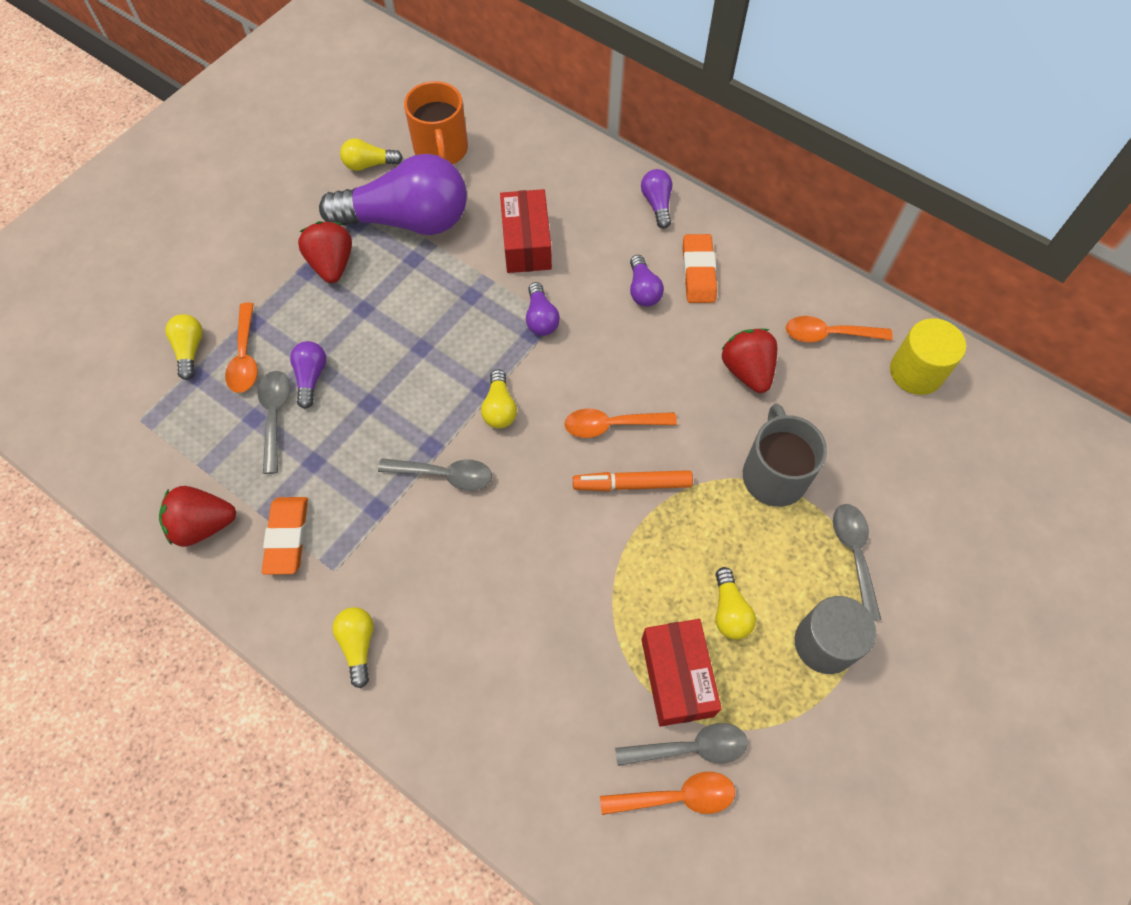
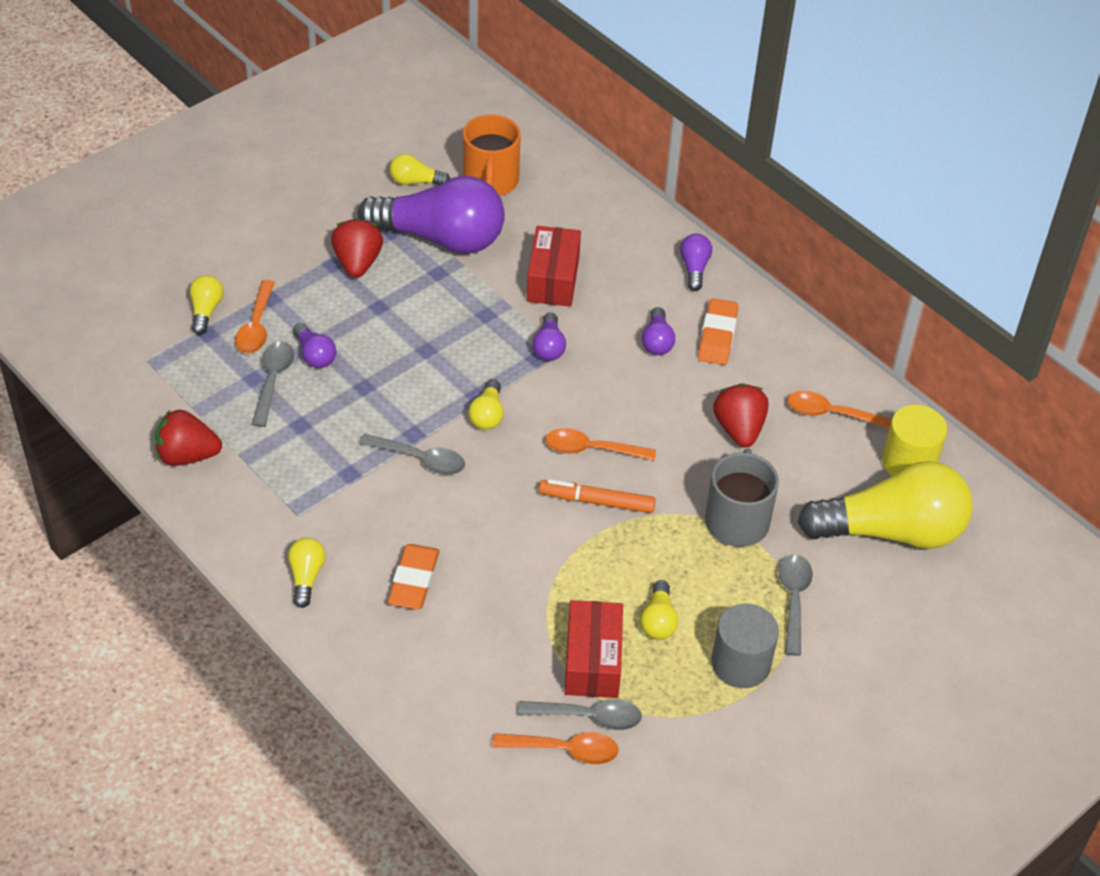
camera: 10 degrees right, 15 degrees down
orange eraser [262,497,308,575] -> orange eraser moved to [388,544,439,610]
purple light bulb [290,341,326,409] -> purple light bulb turned 135 degrees clockwise [293,323,336,368]
none -> yellow light bulb [798,461,973,549]

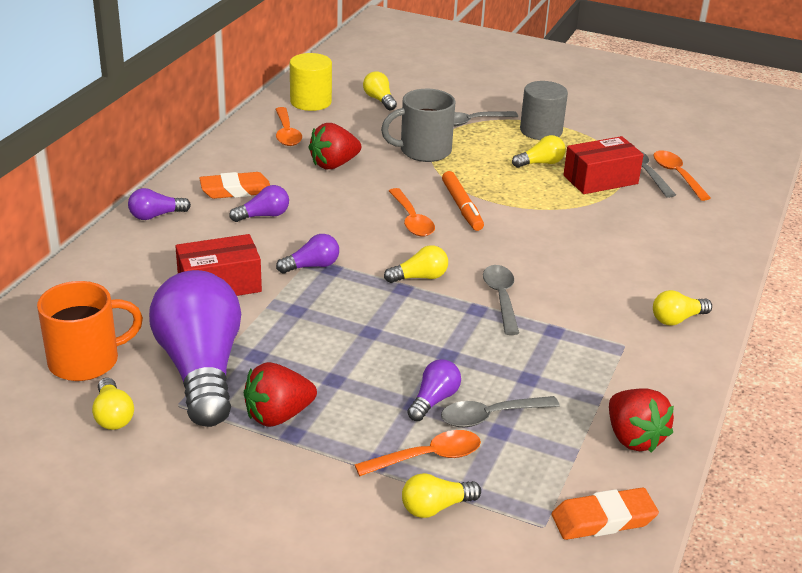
camera: 115 degrees left, 15 degrees down
orange eraser [388,544,439,610] -> orange eraser moved to [552,488,659,540]
yellow light bulb [798,461,973,549] -> yellow light bulb [363,72,397,110], size x0.42

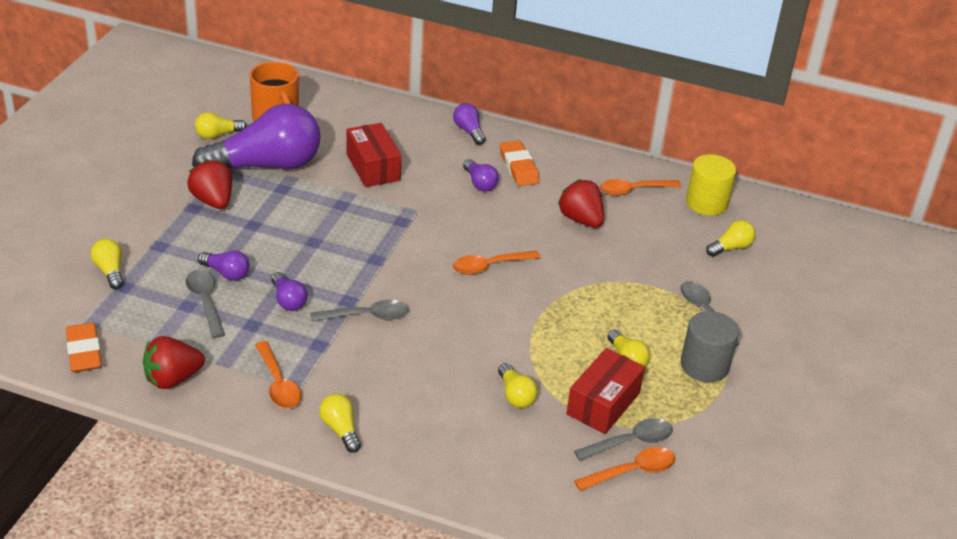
camera: 85 degrees right, 5 degrees up
purple light bulb [276,234,339,273] -> purple light bulb moved to [271,272,308,311]
orange spoon [354,430,481,476] -> orange spoon moved to [255,341,301,408]
grey mug [381,89,455,162] -> none
yellow light bulb [384,245,448,283] -> yellow light bulb moved to [498,363,538,408]
orange marker [442,171,484,231] -> none
red box [563,136,644,194] -> red box turned 60 degrees clockwise [566,348,645,434]

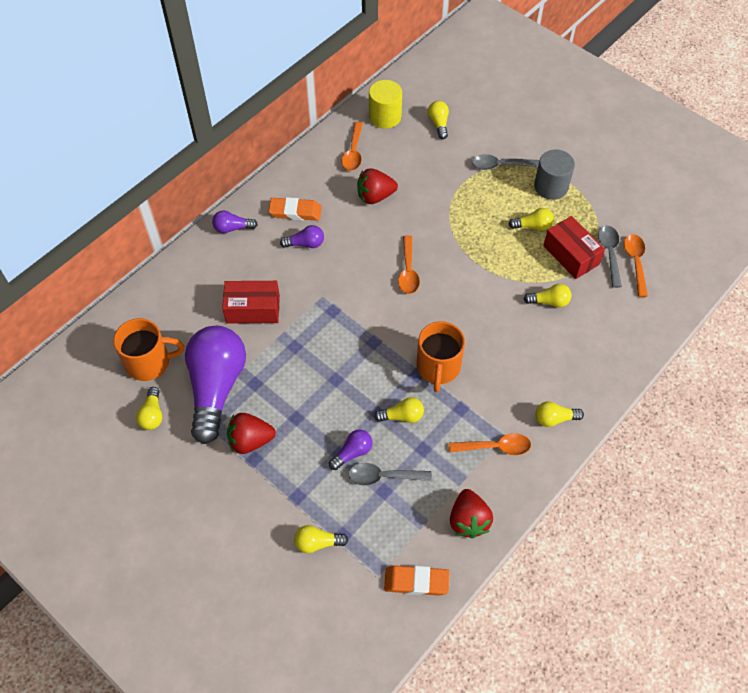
camera: 65 degrees left, 20 degrees up
purple light bulb [271,272,308,311] -> yellow light bulb [374,397,424,423]
grey spoon [310,300,409,322] -> orange mug [417,321,465,392]

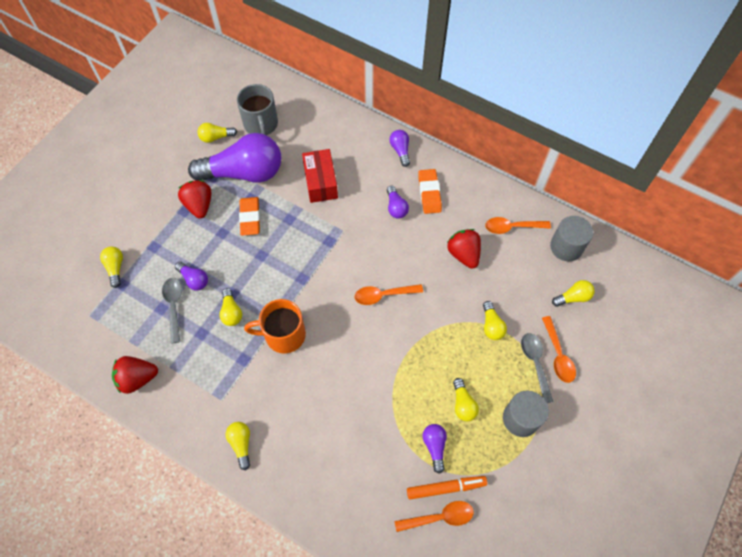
camera: 80 degrees right, 5 degrees up
orange mug [113,318,184,381] -> grey mug [237,84,278,135]
yellow cylinder [369,80,402,129] -> grey cylinder [550,216,593,261]
orange eraser [384,565,449,596] -> orange eraser moved to [239,197,260,236]
orange spoon [449,433,531,455] -> orange spoon moved to [542,316,576,383]
yellow light bulb [524,284,571,307] -> yellow light bulb moved to [483,301,507,340]
red box [543,216,605,279] -> purple light bulb [422,424,447,474]
grey spoon [598,225,622,288] -> orange marker [407,476,487,500]

